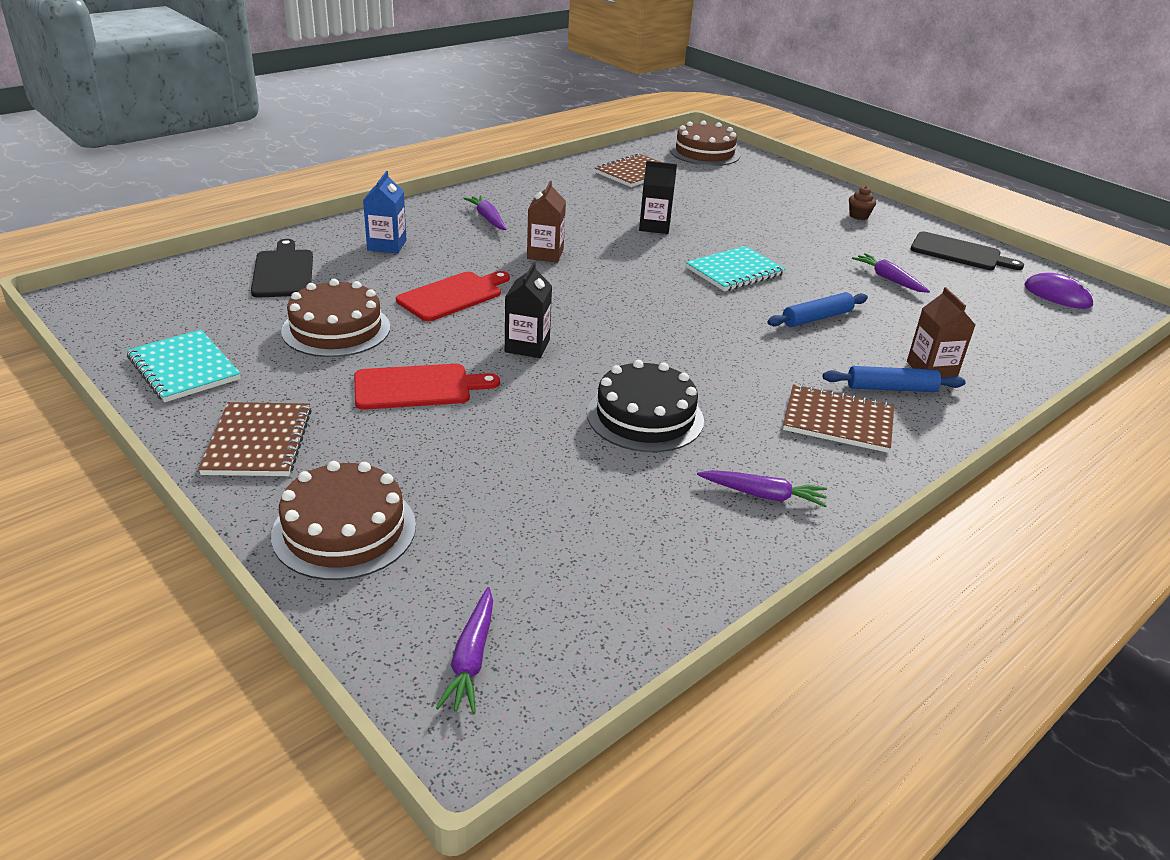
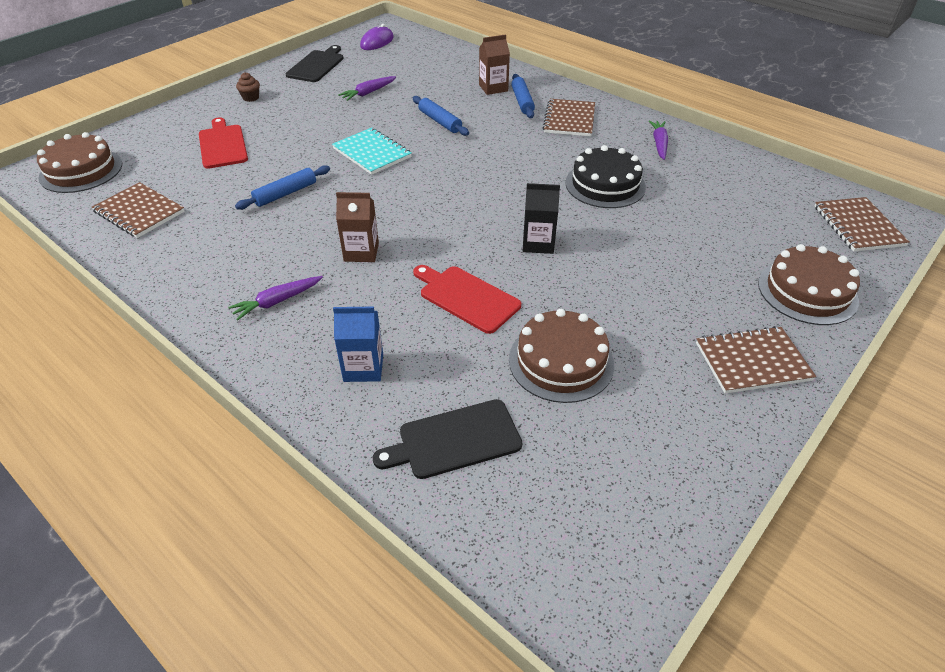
camera: 95 degrees left, 10 degrees up
turquoise notebook [127,330,241,402] -> none
red cutting board [354,364,500,410] -> red cutting board moved to [199,117,248,169]
purple carrot [436,587,493,714] -> brown notebook [814,197,909,252]
black carton [639,161,677,234] -> blue rolling pin [235,165,330,210]

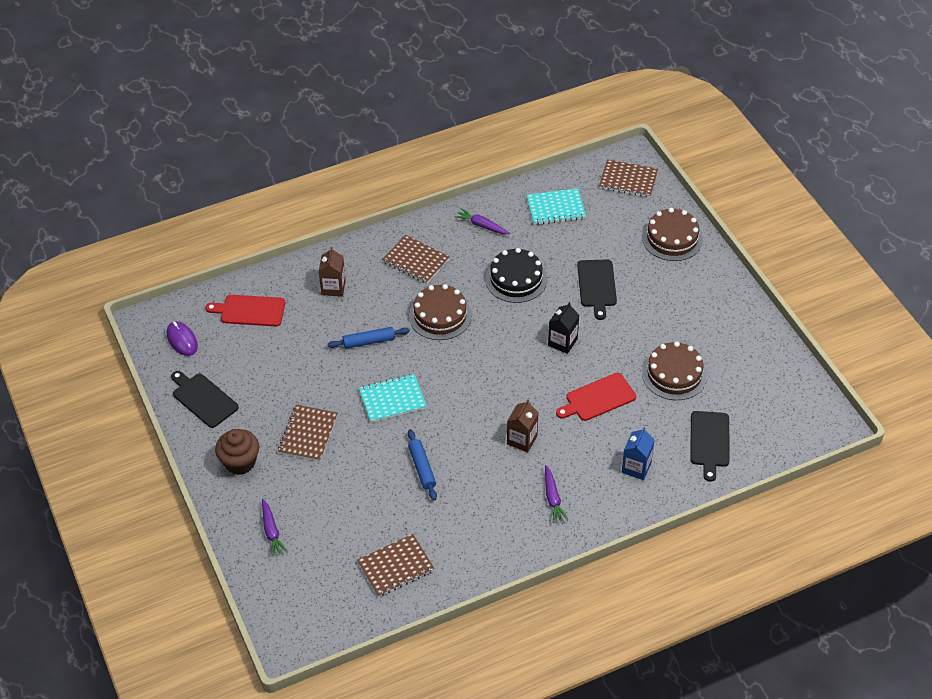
camera: 65 degrees left, 5 degrees up
brown cake [37,132,122,193] -> brown cake moved to [409,284,472,340]
red cutting board [199,117,248,169] -> red cutting board moved to [205,295,285,326]
brown cupcake [236,72,260,102] -> brown cupcake [215,429,259,475], size x1.90
purple carrot [338,76,396,101] -> purple carrot moved to [262,499,287,557]
blue rolling pin [511,74,535,118] -> none
brown notebook [696,326,816,394] -> brown notebook moved to [278,405,338,461]
none -> turquoise notebook [526,188,586,225]
none -> black cutting board [577,259,617,320]

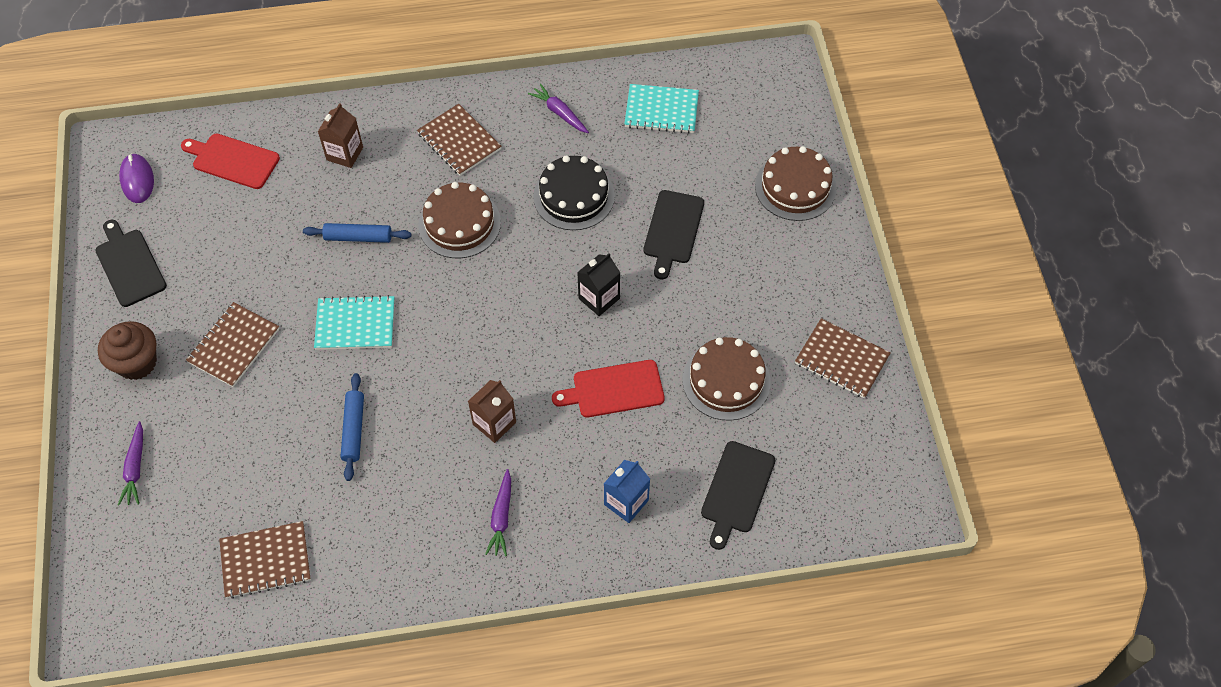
camera: 15 degrees right, 10 degrees up
brown notebook [599,159,658,197] -> brown notebook moved to [795,318,890,398]

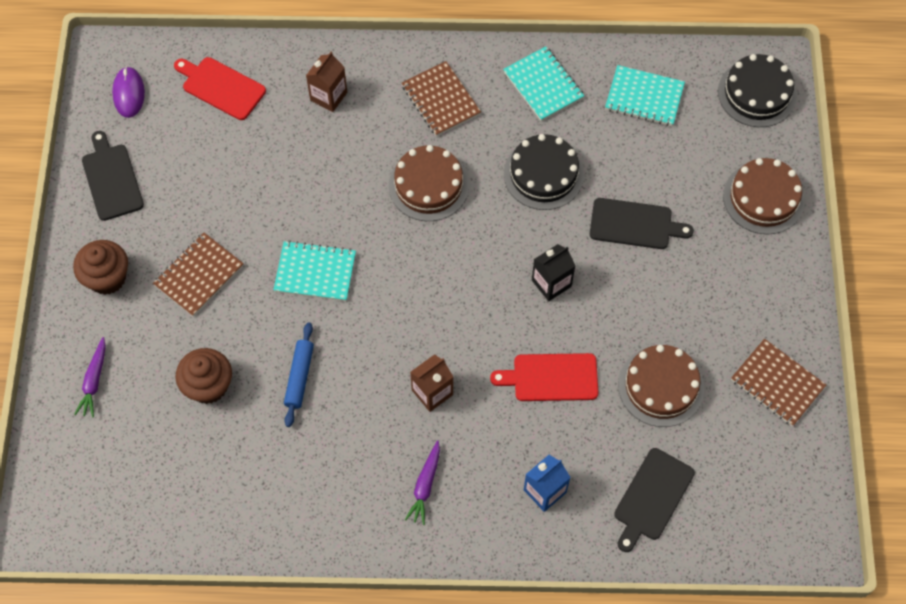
camera: 10 degrees right, 5 degrees up
brown notebook [219,521,311,599] -> none
blue rolling pin [303,223,411,243] -> none
purple carrot [528,84,589,133] -> turquoise notebook [503,46,584,121]
black cutting board [644,190,704,279] -> black cutting board turned 105 degrees counterclockwise [590,198,694,249]
none -> brown cupcake [175,348,232,404]
none -> black cake [718,54,796,127]

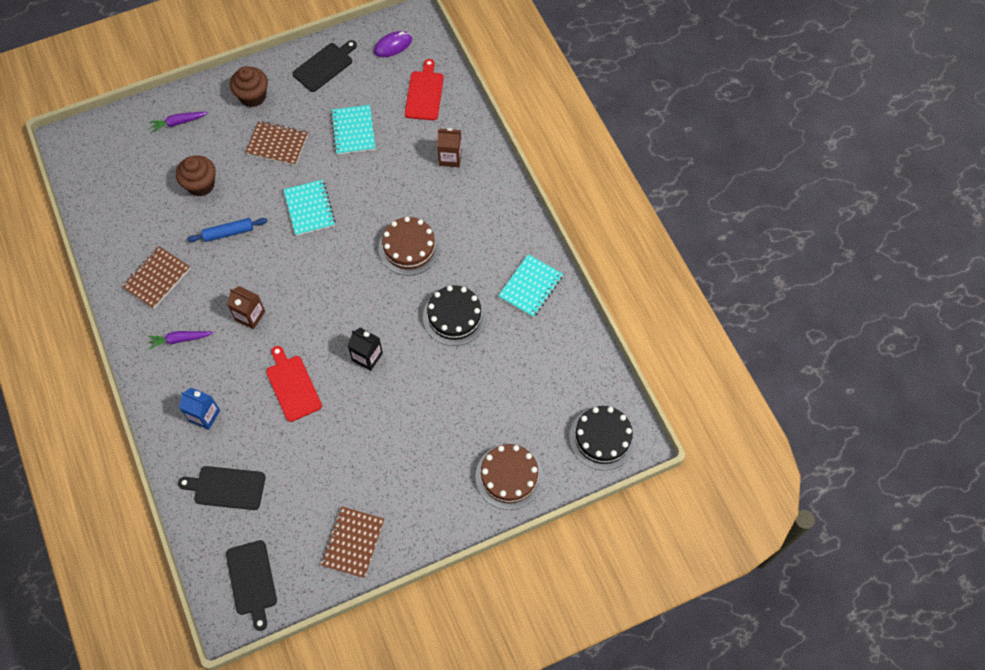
camera: 65 degrees right, 0 degrees up
brown notebook [402,61,481,136] -> brown notebook moved to [121,246,191,309]
black cutting board [590,198,694,249] -> black cutting board moved to [226,540,277,631]
turquoise notebook [605,65,685,126] -> turquoise notebook moved to [331,105,375,155]
brown cake [618,345,704,427] -> none

